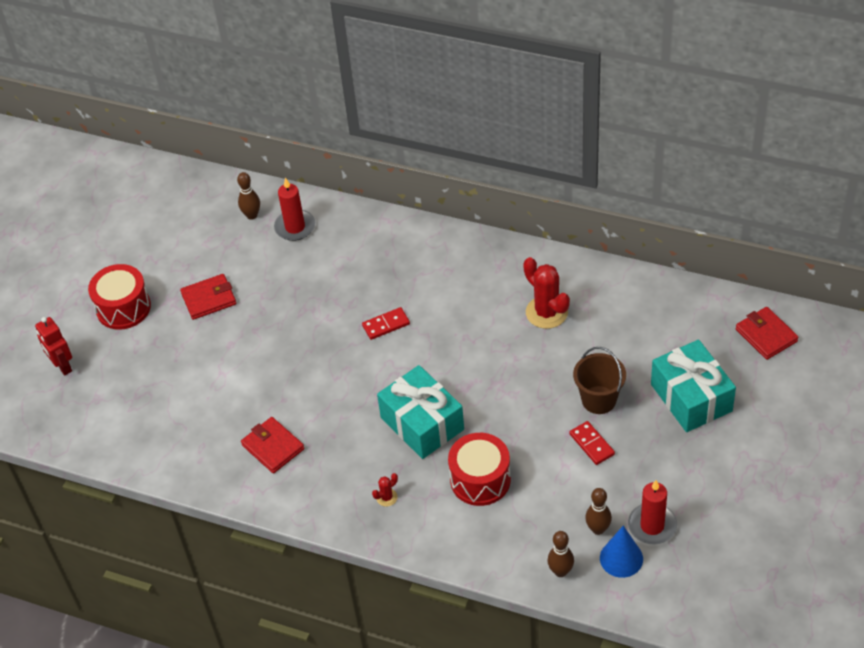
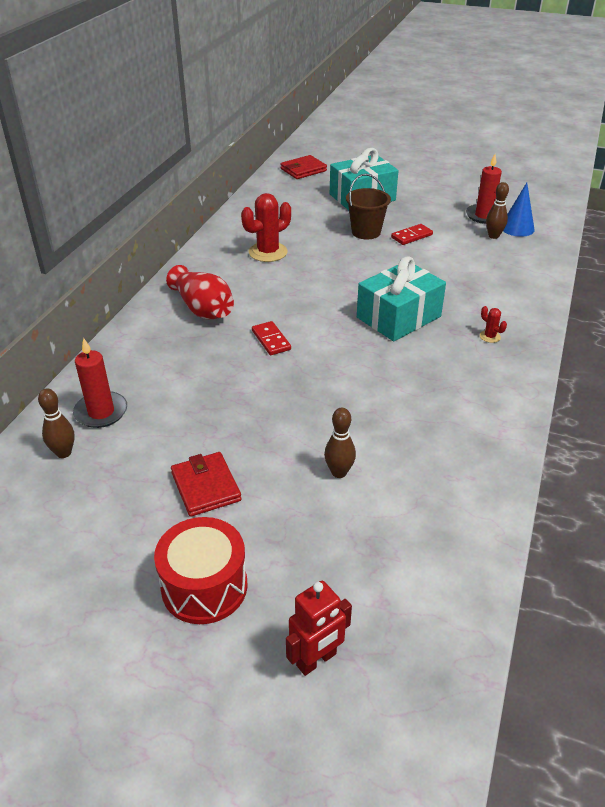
camera: 95 degrees left, 10 degrees down
red wallet [241,417,304,473] -> none
red drum [448,433,511,506] -> none
brown bowling pin [547,531,574,577] -> brown bowling pin moved to [324,408,356,478]
none -> red vase [166,265,234,319]

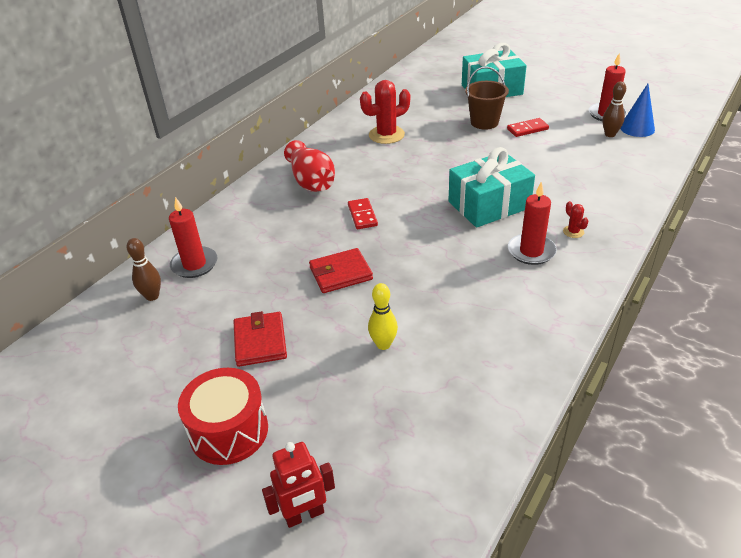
camera: 15 degrees right, 0 degrees up
red wallet [281,155,327,179] -> red wallet moved to [309,248,373,293]
brown bowling pin [324,408,356,478] -> yellow bowling pin [368,283,398,350]
none -> red candle [508,181,557,265]

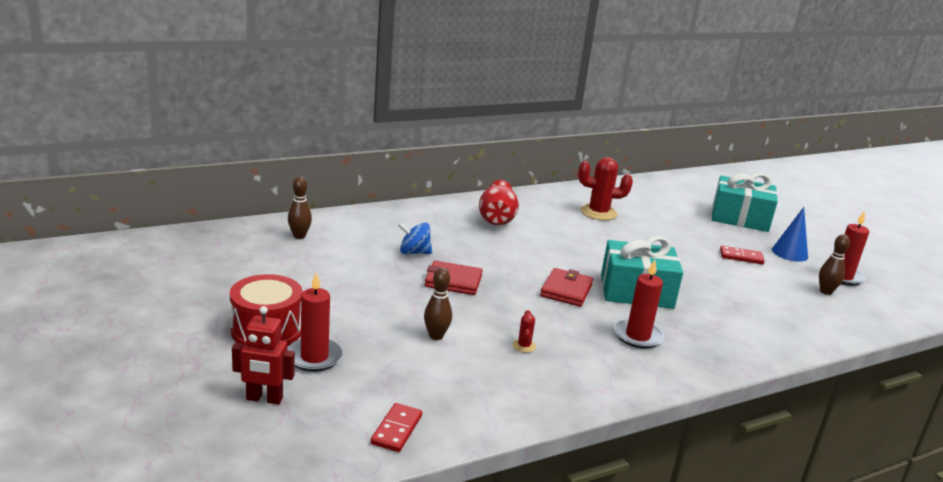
camera: 25 degrees right, 15 degrees down
red candle [169,197,217,278] -> red candle moved to [287,272,343,372]
red wallet [233,311,287,367] -> red wallet moved to [540,268,593,307]
red domino [348,198,378,229] -> red domino moved to [371,403,422,452]
yellow bowling pin [368,283,398,350] -> brown bowling pin [424,268,452,340]
brown bucket [465,67,509,130] -> none
red cactus [563,201,588,238] -> red cactus moved to [513,310,536,353]
blue cone [620,84,655,137] -> blue cone moved to [772,207,808,262]
none -> blue spinning top [398,222,432,254]

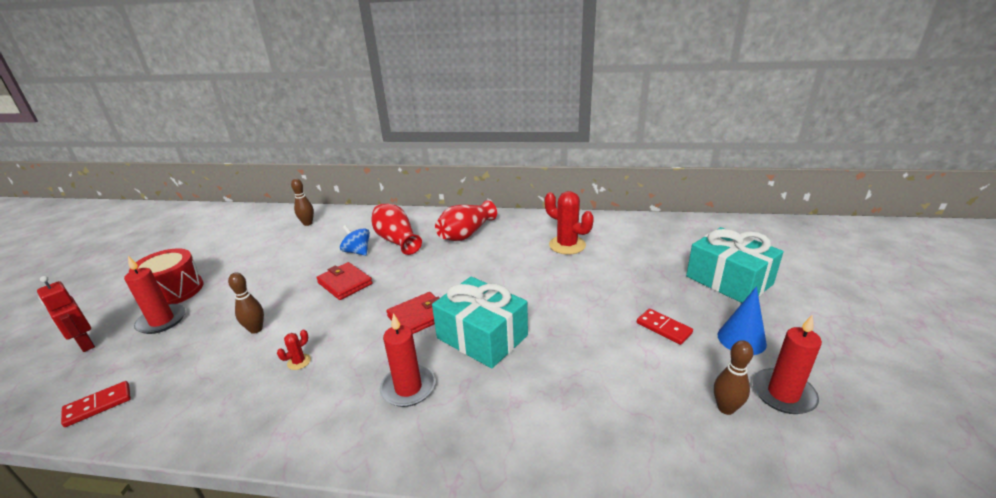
camera: 40 degrees right, 5 degrees up
none -> red vase [371,204,422,255]

